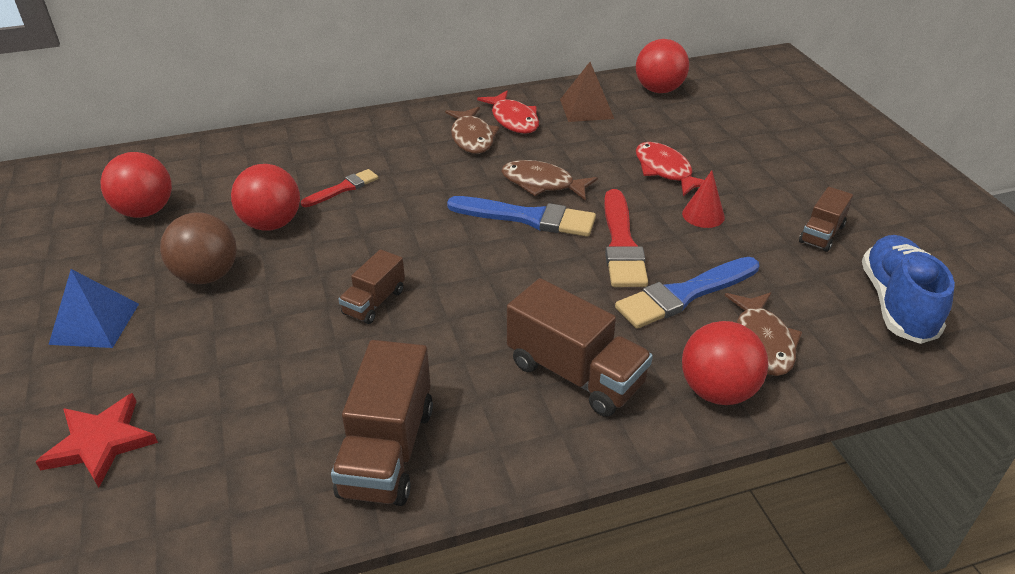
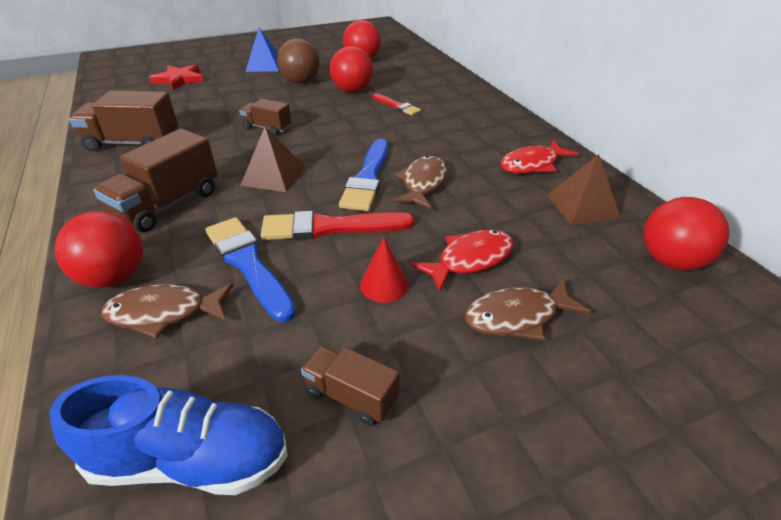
camera: 85 degrees right, 0 degrees up
brown fish [445,107,499,154] -> brown fish moved to [464,279,591,341]
none -> brown pyramid [241,127,305,192]

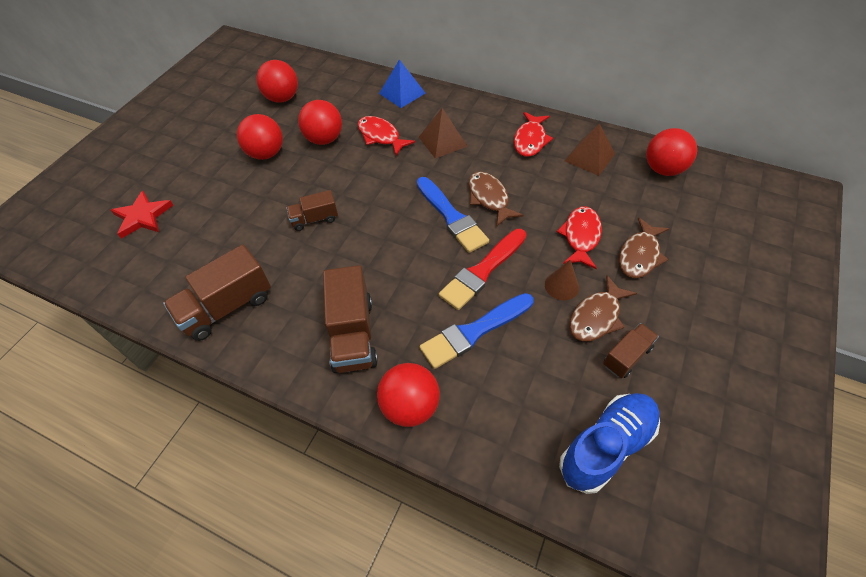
camera: 40 degrees left, 15 degrees up
brown fish [101,283,234,339] -> brown fish moved to [569,275,637,341]
blue brush [205,217,296,322] -> blue brush turned 45 degrees counterclockwise [419,293,534,369]
brown pyramid [241,127,305,192] -> brown pyramid moved to [419,108,467,159]
blue pyramid [245,28,280,72] -> blue pyramid moved to [379,59,426,108]
brown ball [277,38,320,84] -> red ball [237,114,283,160]
brown truck [301,346,400,426] -> brown truck turned 150 degrees clockwise [603,323,659,378]
red cone [360,237,409,303] -> brown cone [545,260,579,300]
red brush [373,93,421,116] -> red fish [358,116,415,155]

